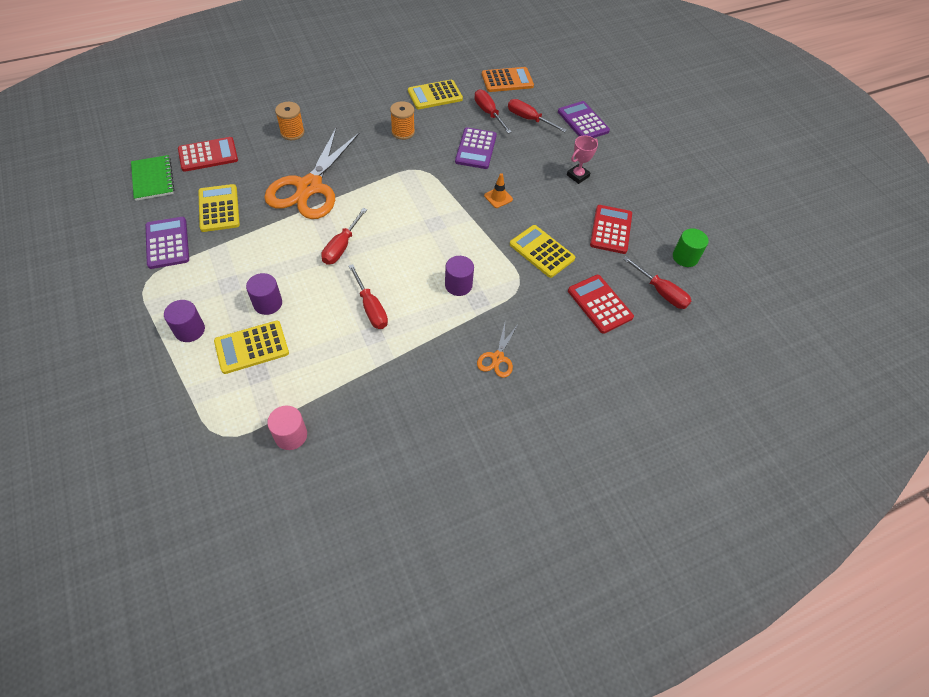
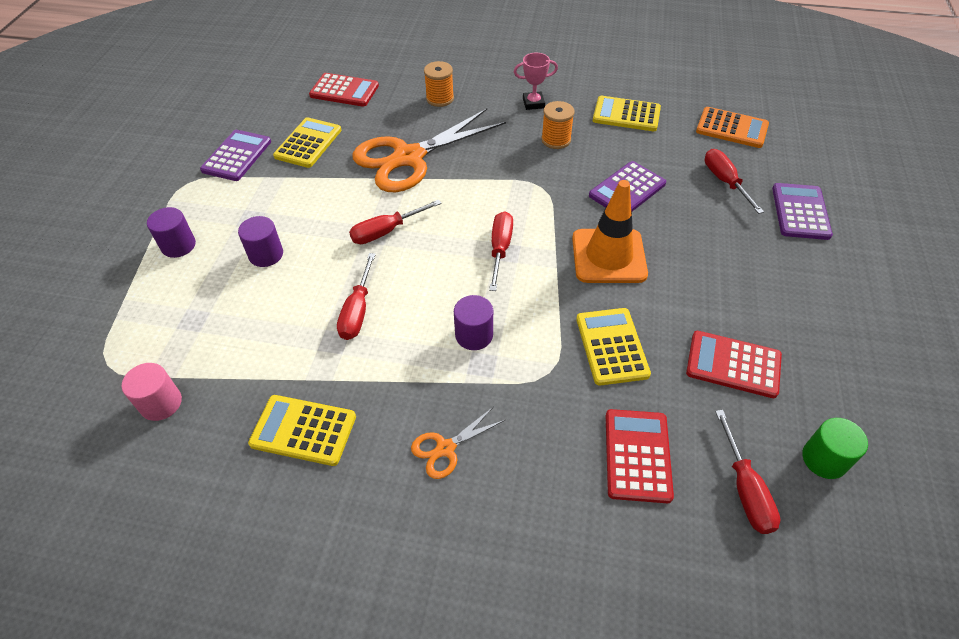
camera: 40 degrees right, 5 degrees down
green notebook [131,155,175,201] -> none
yellow calculator [214,321,289,374] -> yellow calculator moved to [248,395,356,466]
red screwdriver [474,89,512,134] -> red screwdriver moved to [489,211,513,291]
orange traffic cone [484,173,513,208] -> orange traffic cone [572,180,648,283], size x2.23
pink trophy [567,135,598,184] -> pink trophy moved to [514,53,558,110]
red calculator [590,205,632,254] -> red calculator turned 120 degrees counterclockwise [686,331,782,398]

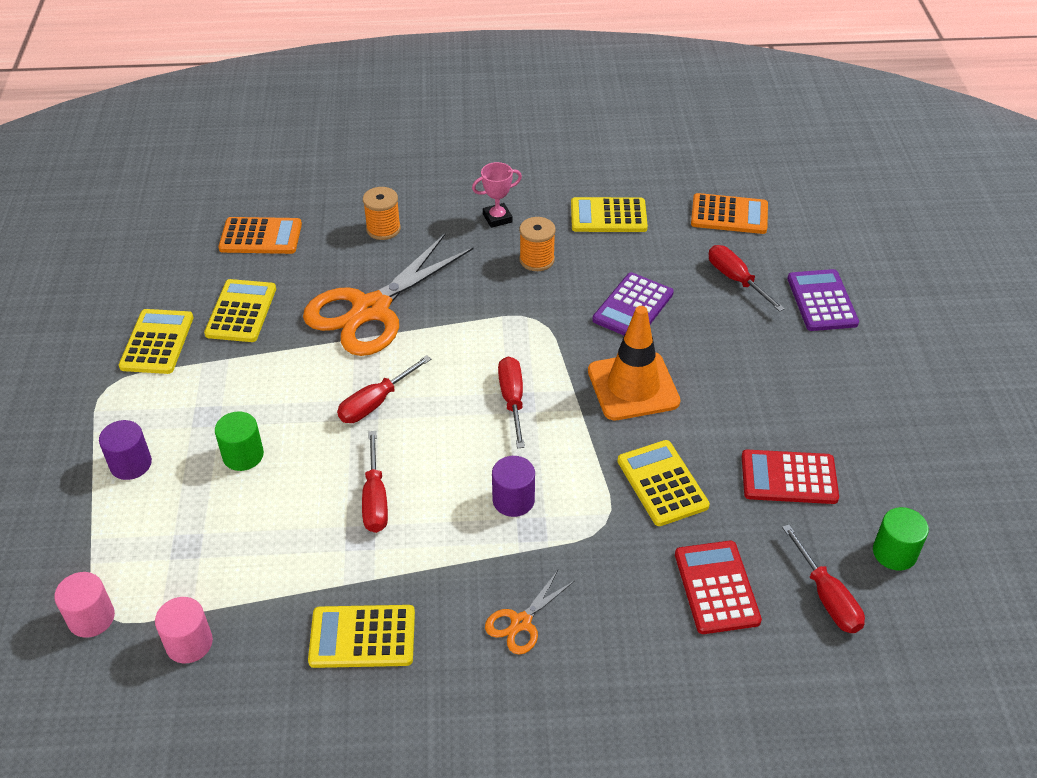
camera: 15 degrees left, 5 degrees down
purple calculator [200,130,271,181] -> yellow calculator [119,309,194,374]
purple cylinder [238,216,283,267] -> green cylinder [215,411,264,471]
red calculator [309,73,379,107] -> orange calculator [218,217,302,254]
none -> pink cylinder [54,572,115,638]

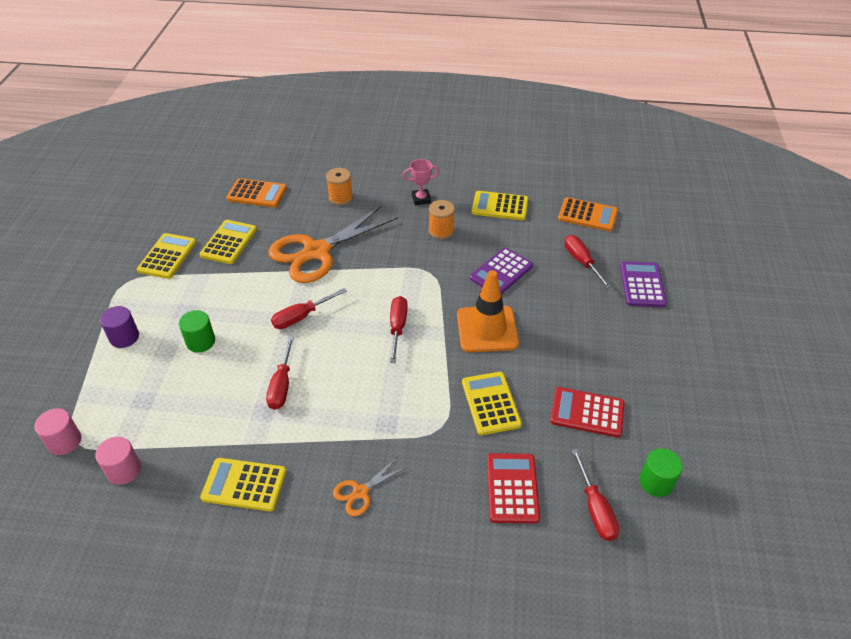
camera: 10 degrees right, 0 degrees up
purple cylinder [492,456,535,517] -> none

